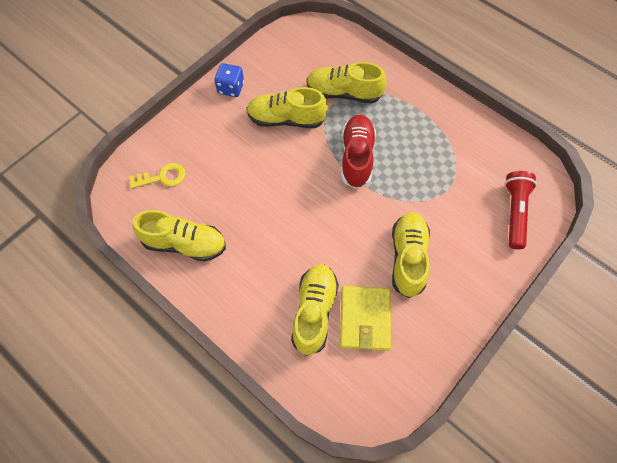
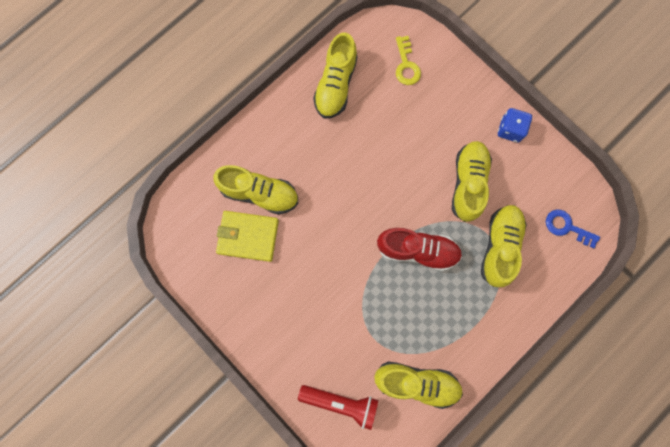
camera: 95 degrees right, 15 degrees up
yellow shoe [392,212,430,298] -> yellow shoe moved to [374,362,463,409]
none -> blue key [546,209,600,248]

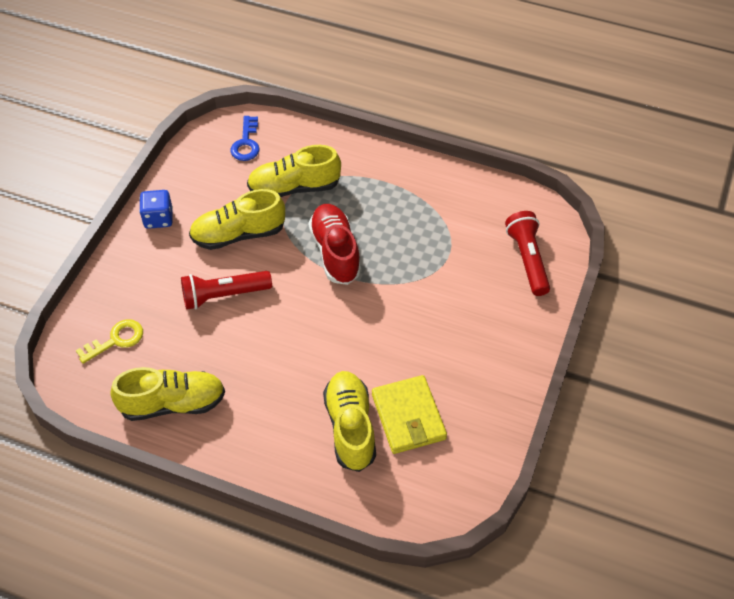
camera: 115 degrees left, 25 degrees down
yellow shoe [374,362,463,409] -> none
none -> red flashlight [181,271,272,310]

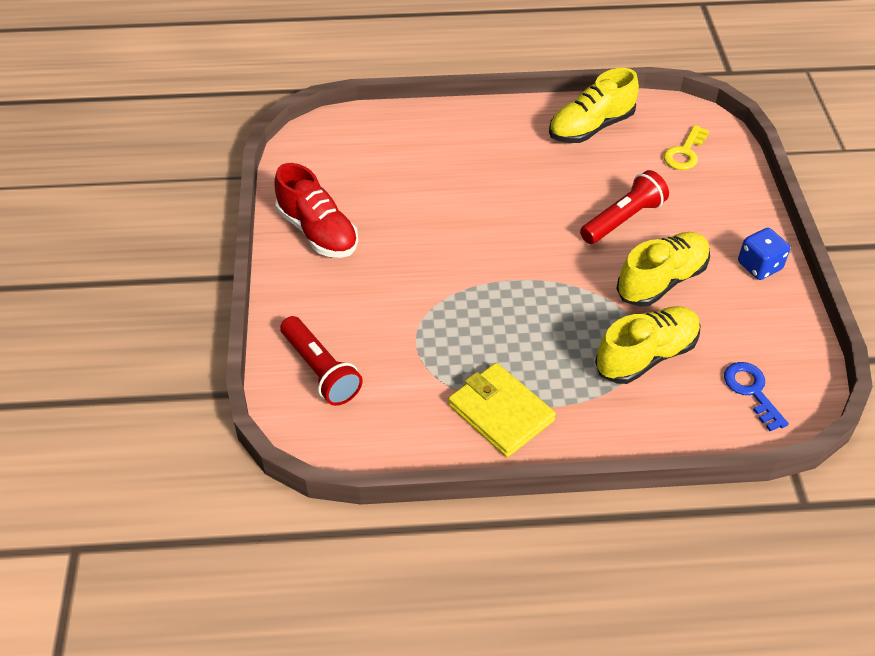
camera: 155 degrees right, 5 degrees down
red shoe [309,204,361,285] -> red shoe moved to [274,163,358,258]
yellow shoe [323,371,376,472] -> none
yellow wallet [372,375,447,454] -> yellow wallet moved to [448,363,556,457]

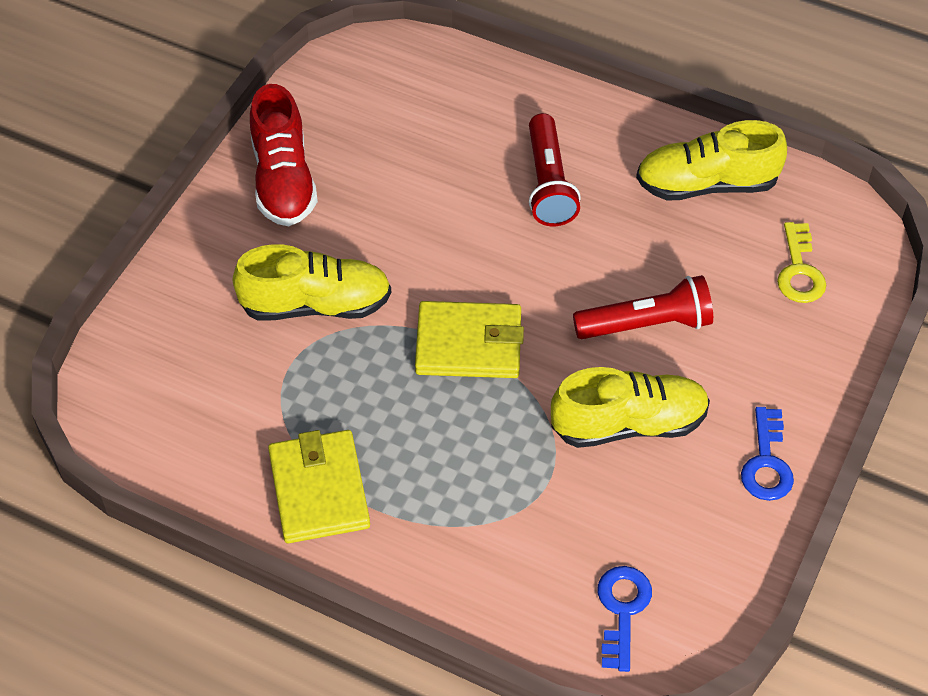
camera: 30 degrees right, 5 degrees up
red flashlight [280,316,362,406] -> red flashlight moved to [529,113,581,226]
yellow shoe [595,306,701,384] -> yellow shoe moved to [233,244,391,321]
yellow key [664,125,709,170] -> yellow key turned 60 degrees counterclockwise [777,222,826,303]
blue dice [738,228,790,280] -> blue key [741,407,794,501]
none -> yellow wallet [415,301,524,378]

